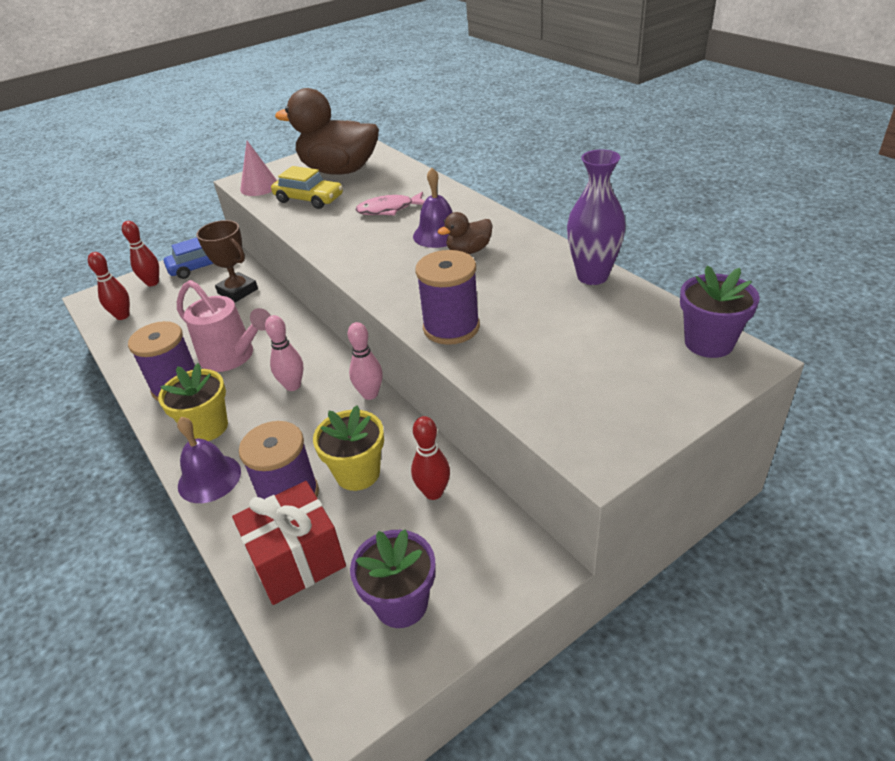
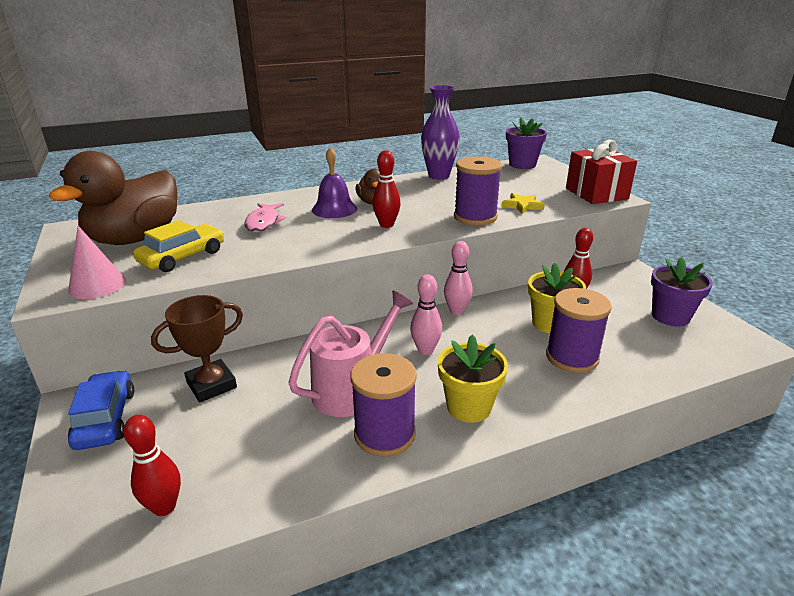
camera: 80 degrees left, 10 degrees down
red bowling pin [122,221,159,286] -> red bowling pin moved to [372,150,401,228]
purple bell [177,417,241,503] -> none
red gift [232,481,346,605] -> red gift moved to [566,140,637,204]
none -> yellow star [501,193,545,214]

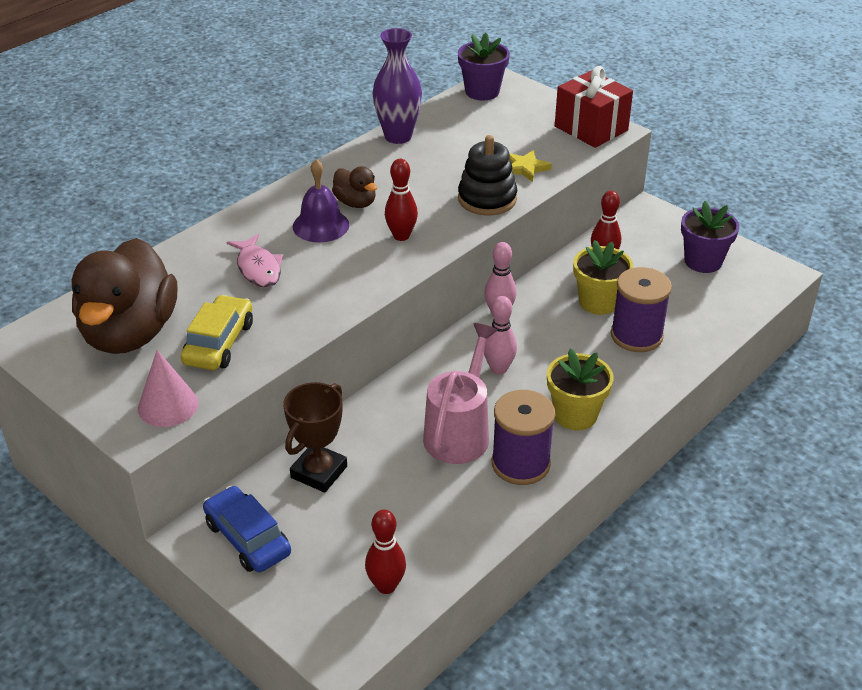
camera: 25 degrees left, 10 degrees up
purple spool [454,156,502,225] -> black stacking toy [458,135,517,216]

